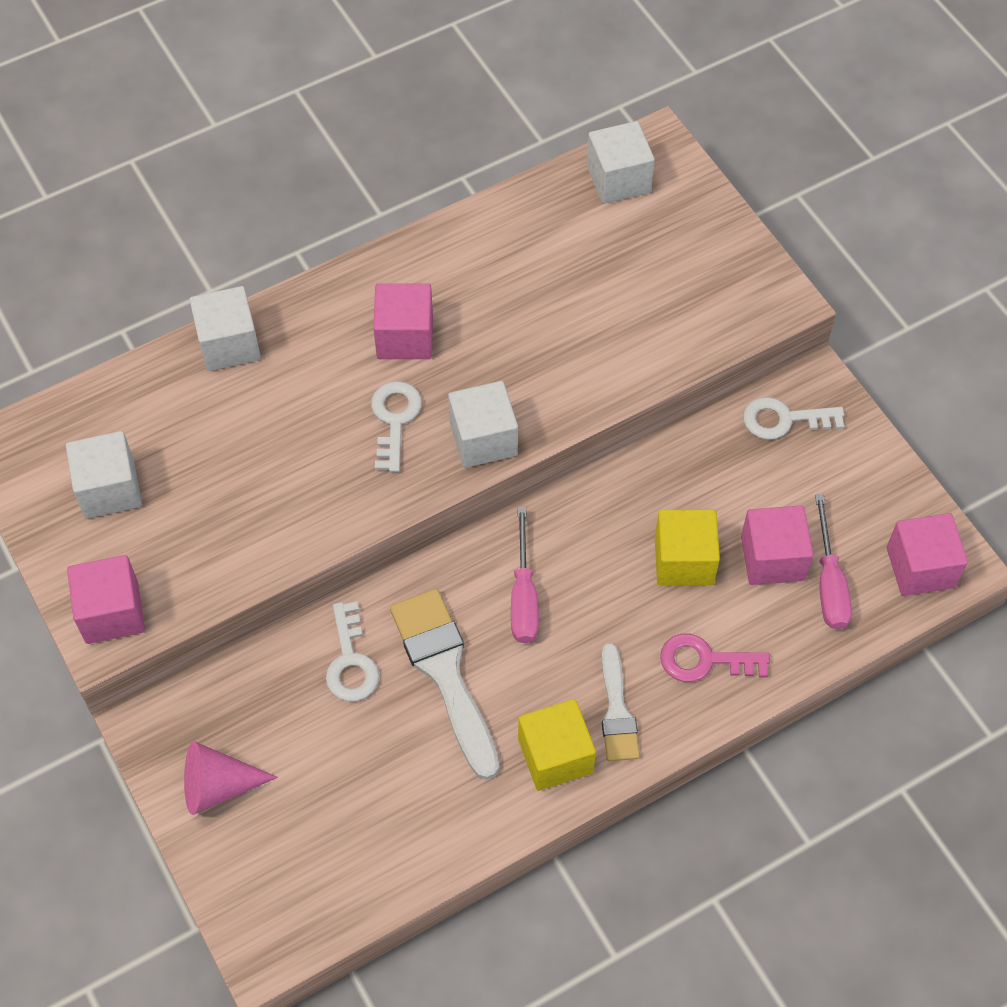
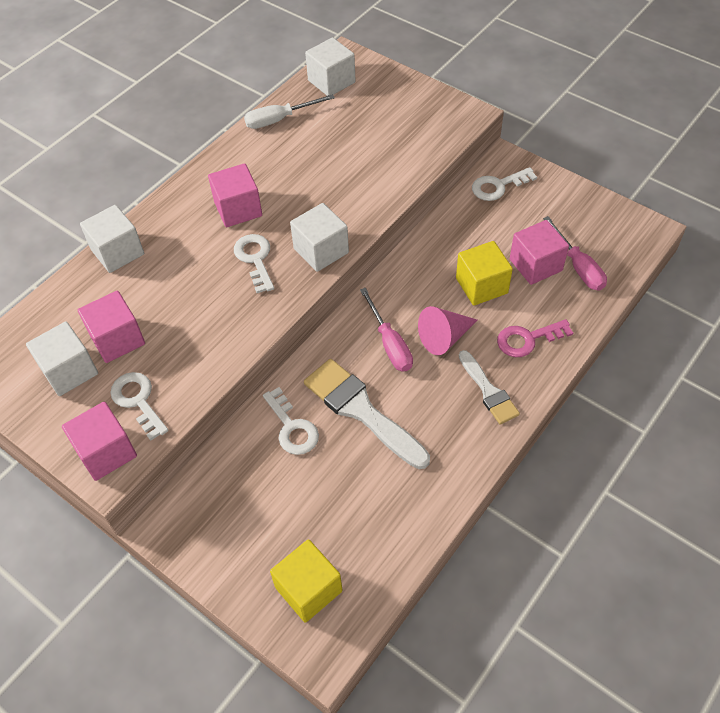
camera: 20 degrees left, 5 degrees down
pink cone [184,741,278,815] -> pink cone moved to [418,306,478,355]
yellow cube [518,699,596,791] -> yellow cube moved to [270,539,343,623]
pink cube [887,513,968,596] -> pink cube moved to [78,291,145,363]
none -> white key [110,372,169,441]
none -> white screwdriver [244,94,335,129]

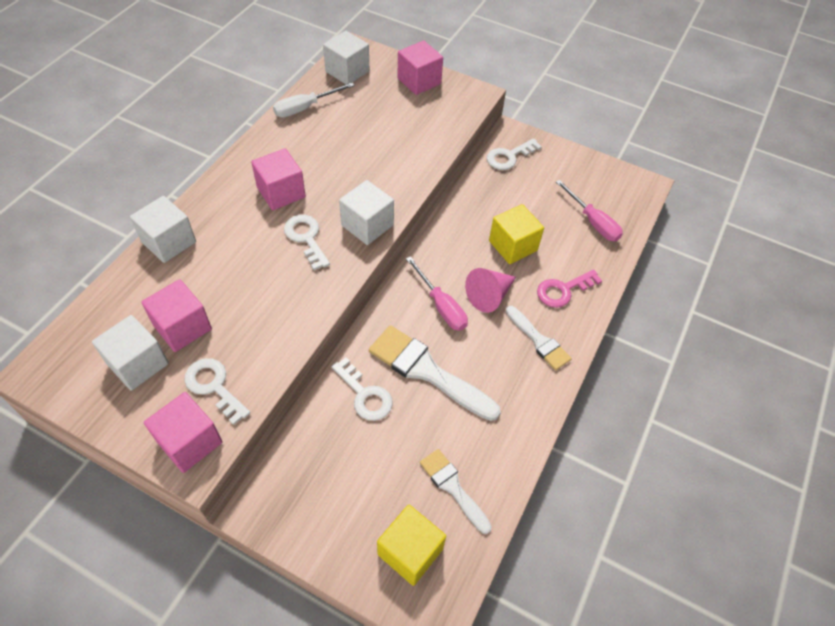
camera: 15 degrees left, 0 degrees up
pink cube [510,220,569,285] -> pink cube moved to [397,40,443,95]
none -> white brush [420,449,492,534]

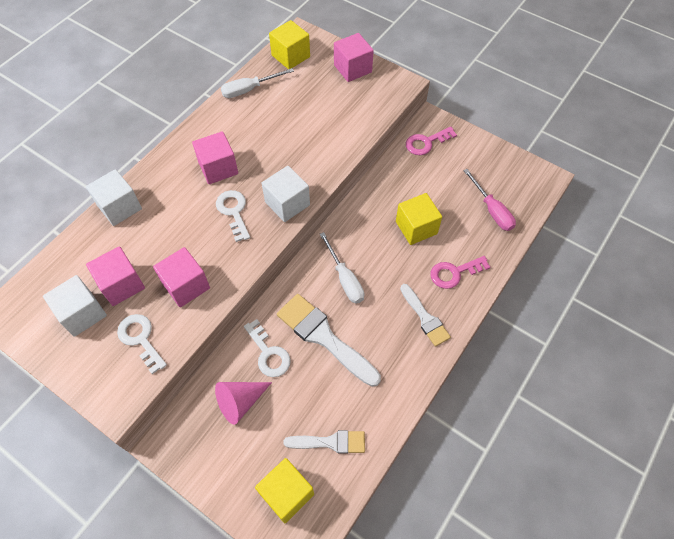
camera: 10 degrees right, 5 degrees up
pink cube [144,392,222,473] -> pink cube moved to [153,247,210,307]
white cube [323,31,369,84] -> yellow cube [269,20,310,69]
pink screwdriver [406,256,468,331] -> white screwdriver [320,232,364,304]
white brush [420,449,492,534] -> white brush turned 120 degrees clockwise [283,430,365,454]
pink cone [465,268,516,313] -> pink cone moved to [215,382,272,425]
white key [487,138,542,170] -> pink key [406,127,457,155]

